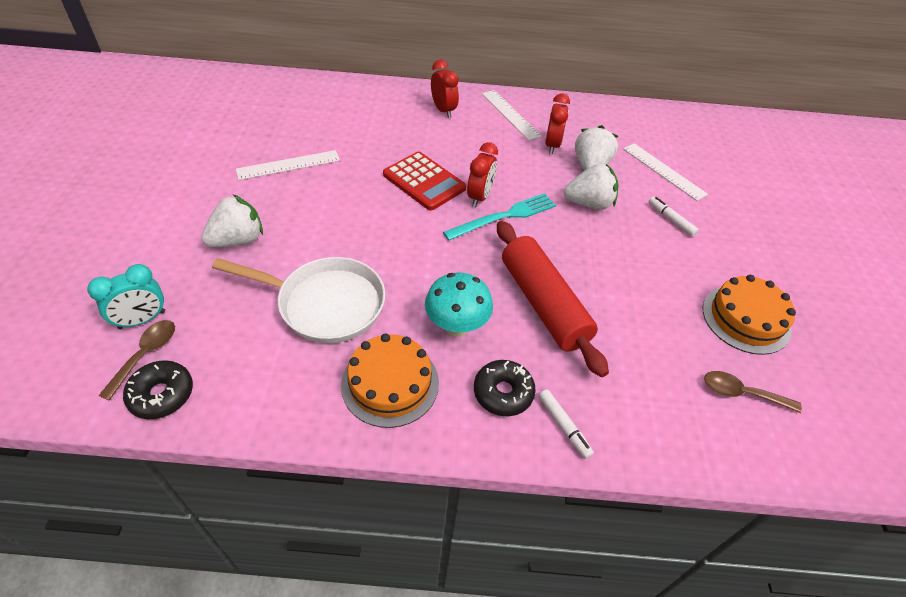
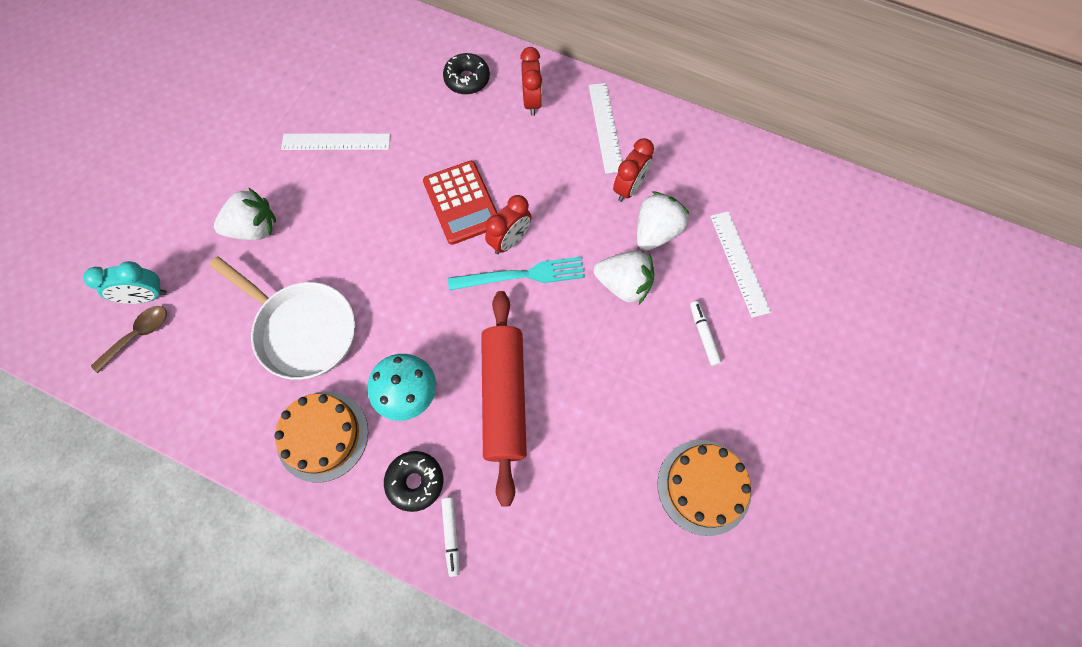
camera: 25 degrees right, 20 degrees up
black donut [123,360,193,419] -> black donut moved to [443,53,490,95]
brown spoon [704,371,802,413] -> none

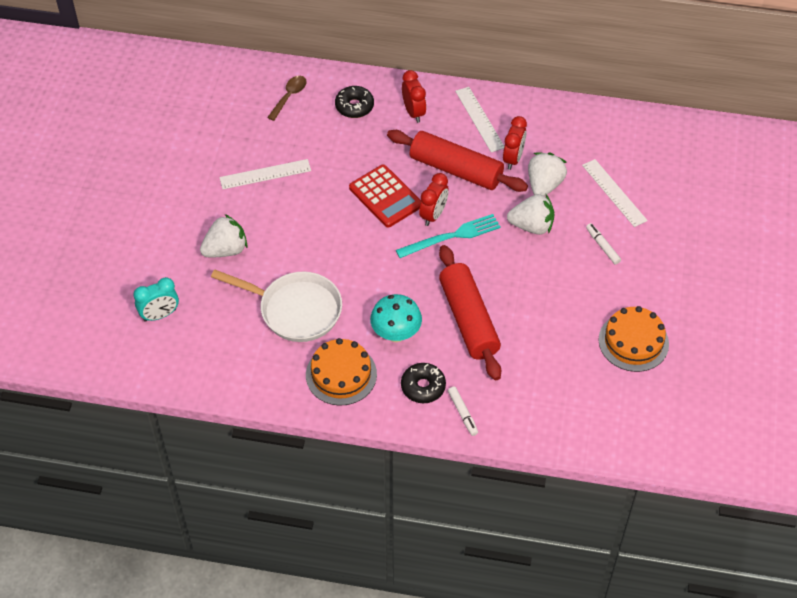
camera: 15 degrees left, 15 degrees down
brown spoon [91,306,167,373] -> brown spoon moved to [267,76,307,121]
none -> red rolling pin [387,130,528,192]

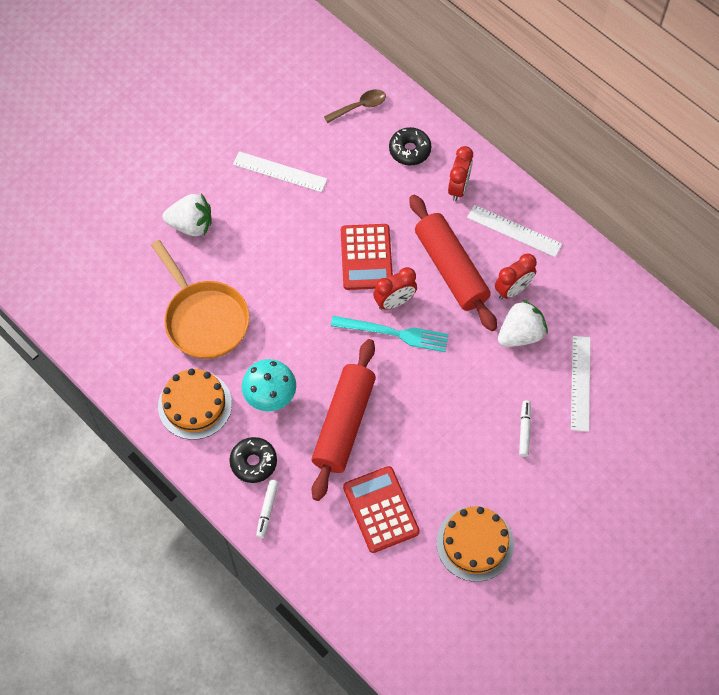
camera: 35 degrees right, 10 degrees up
turquoise clock [133,277,179,322] -> none
white pan [211,270,342,342] -> orange pan [151,240,250,359]
white ruler [455,87,504,152] -> white ruler turned 75 degrees counterclockwise [467,205,562,257]
white strawberry [507,194,555,235] -> none
none -> red calculator [343,466,420,553]

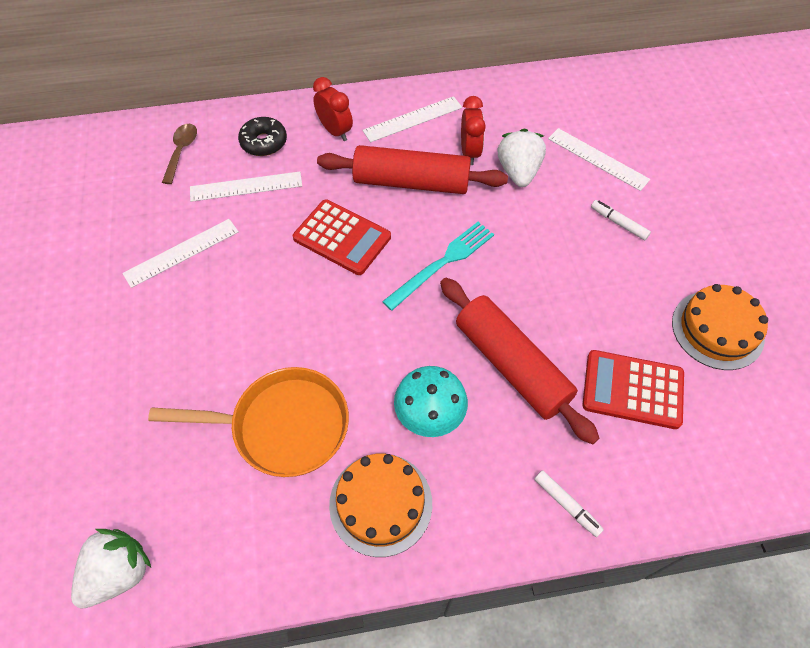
camera: 55 degrees left, 5 degrees down
white strawberry [163,193,212,236] -> white strawberry moved to [71,529,151,608]
black donut [229,437,277,483] -> none
red clock [373,267,417,310] -> none
none -> white ruler [190,171,302,202]

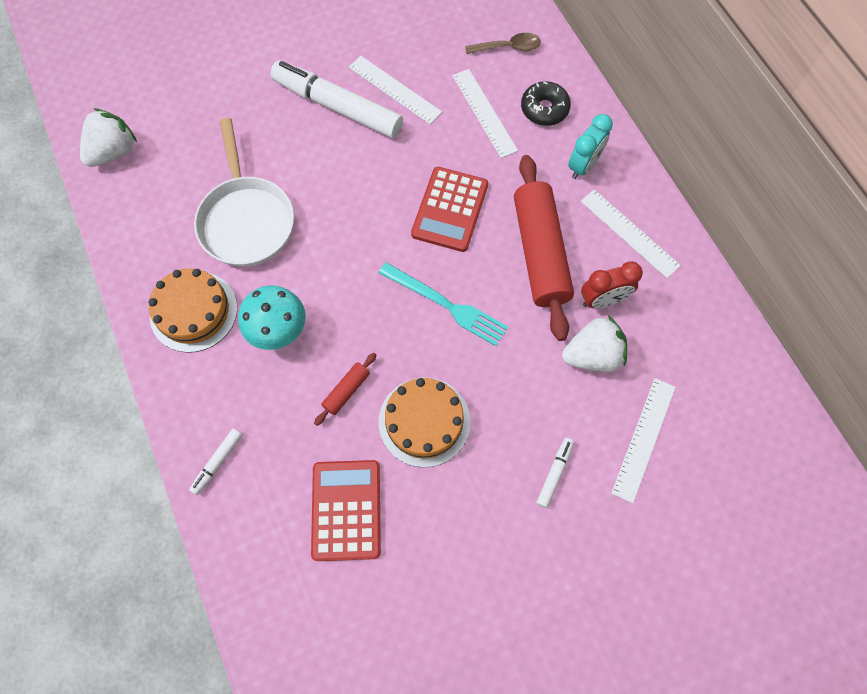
camera: 75 degrees right, 10 degrees up
white strawberry [71,529,151,608] -> white strawberry turned 75 degrees counterclockwise [80,108,137,167]
orange pan [148,367,349,477] -> white pan [194,118,294,267]
red clock [313,77,353,141] -> turquoise clock [568,114,613,179]
red rolling pin [440,278,600,445] -> red rolling pin [314,353,376,426], size x0.43
orange cake [672,284,768,370] -> orange cake moved to [379,377,470,468]
none -> white marker [270,61,403,138]

